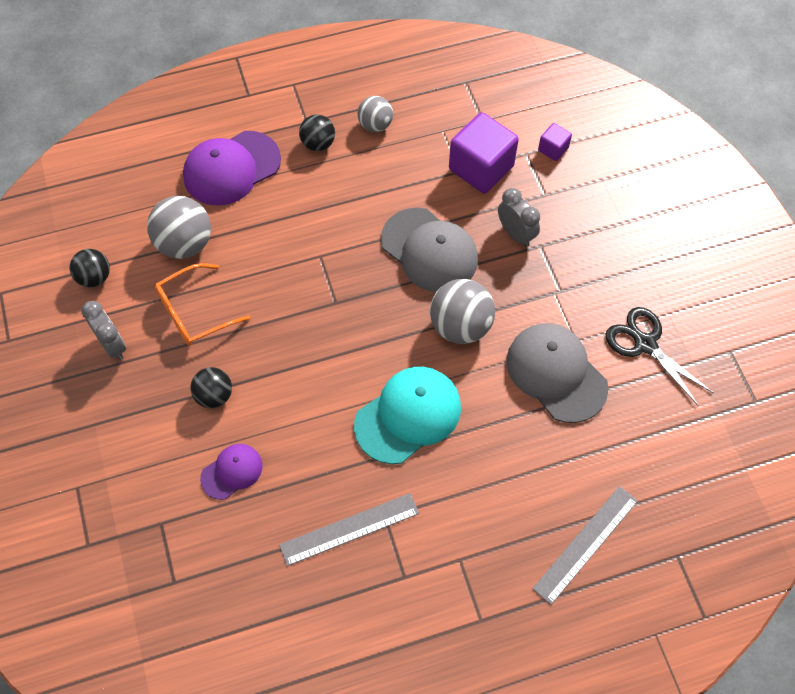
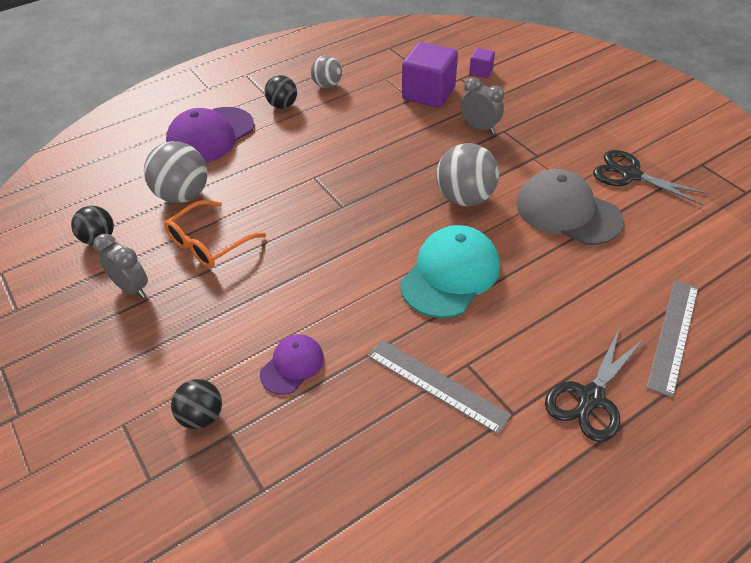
camera: 15 degrees left, 15 degrees down
black ball [190,367,232,408] -> black ball moved to [171,379,222,429]
grey ruler [279,493,419,566] -> grey ruler turned 75 degrees clockwise [368,340,511,434]
grey cap [381,208,478,292] -> none
none -> black scissors [545,327,643,442]

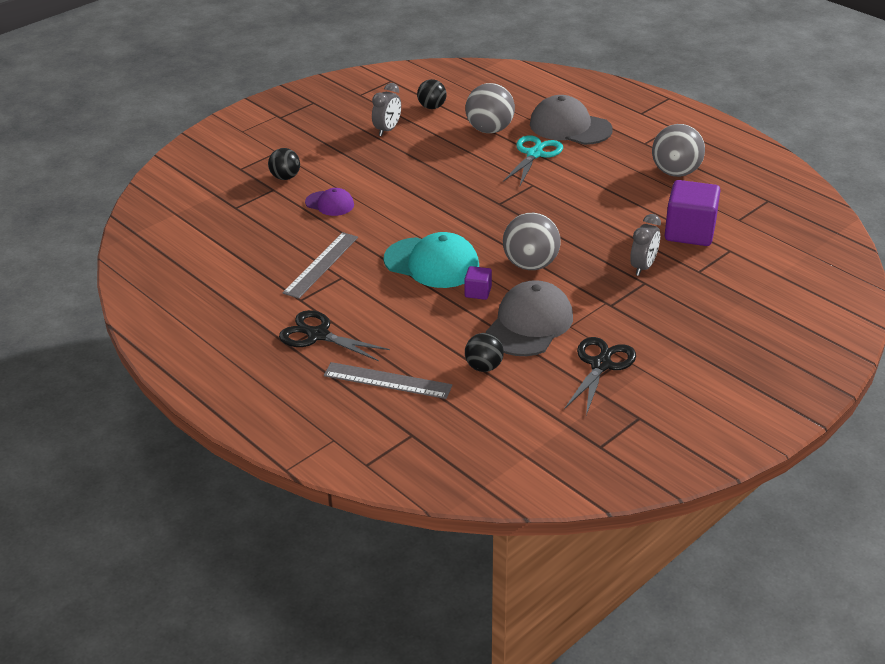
camera: 80 degrees right, 10 degrees down
orange glasses [164,200,266,268] -> none
purple cap [166,107,254,163] -> grey cap [530,95,613,145]
black ball [265,75,297,109] -> black ball moved to [465,333,504,372]
grey ball [311,55,342,88] -> grey ball [652,124,705,177], size x1.63
purple cube [469,48,495,78] -> purple cube moved to [464,266,492,300]
none -> turquoise scissors [503,135,563,186]

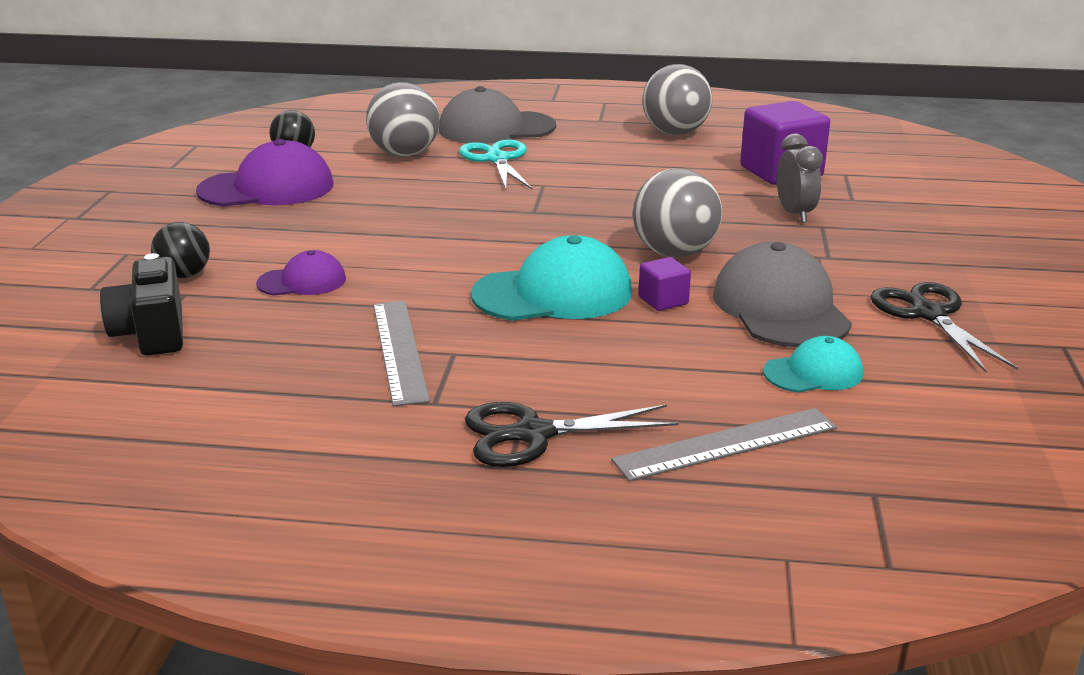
camera: 40 degrees left, 10 degrees down
grey clock [372,83,401,136] -> purple cap [196,139,333,207]
black ball [465,333,504,372] -> turquoise cap [763,336,863,393]
none -> black camera [100,253,183,356]

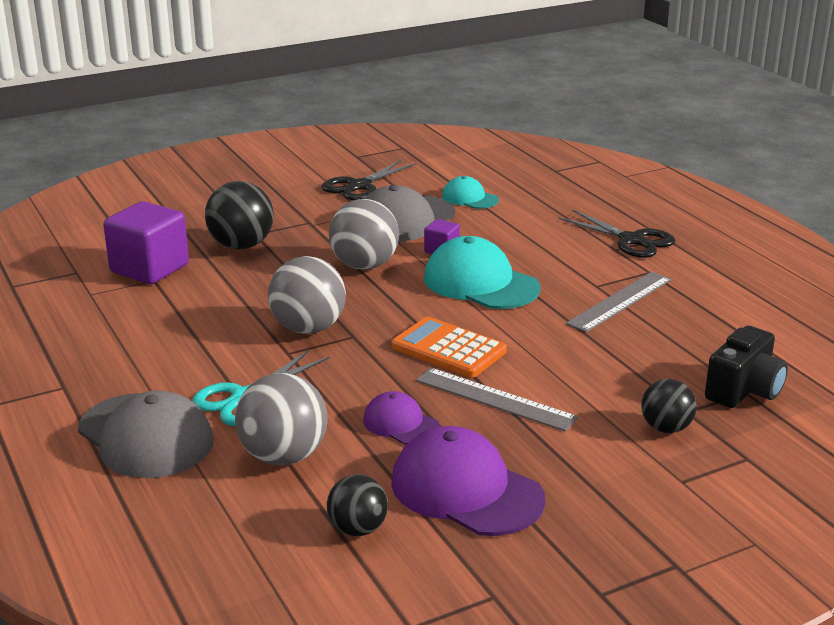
camera: 125 degrees left, 0 degrees up
purple cap [256,250,346,295] -> purple cap moved to [363,391,440,445]
grey ruler [611,408,837,482] -> grey ruler moved to [416,368,578,432]
grey ball [642,64,712,135] -> grey ball moved to [268,256,346,334]
grey clock [777,134,823,223] -> black ball [205,181,274,249]
none -> orange calculator [391,317,507,378]

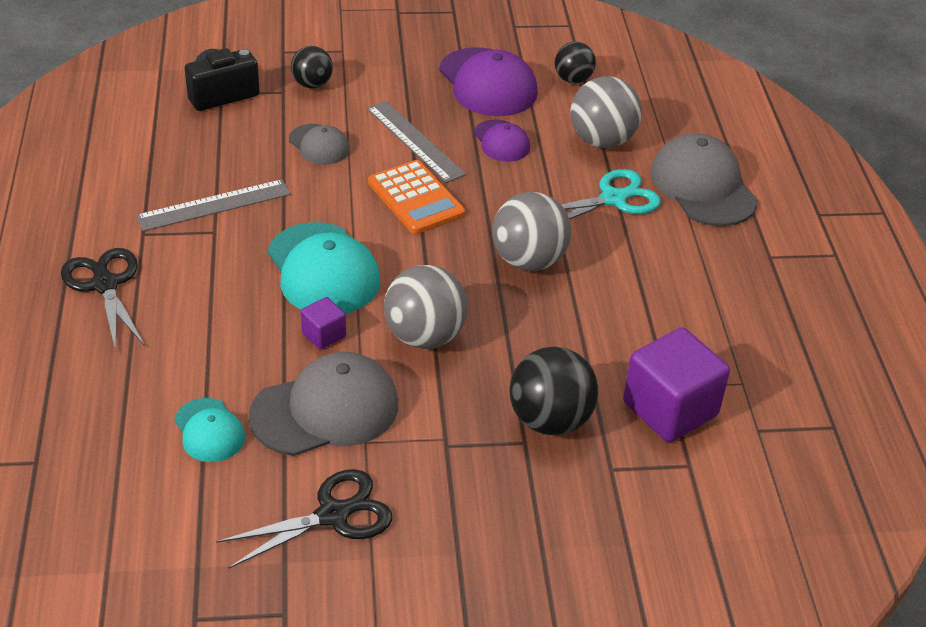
camera: 160 degrees left, 15 degrees up
none -> grey cap [289,124,350,165]

